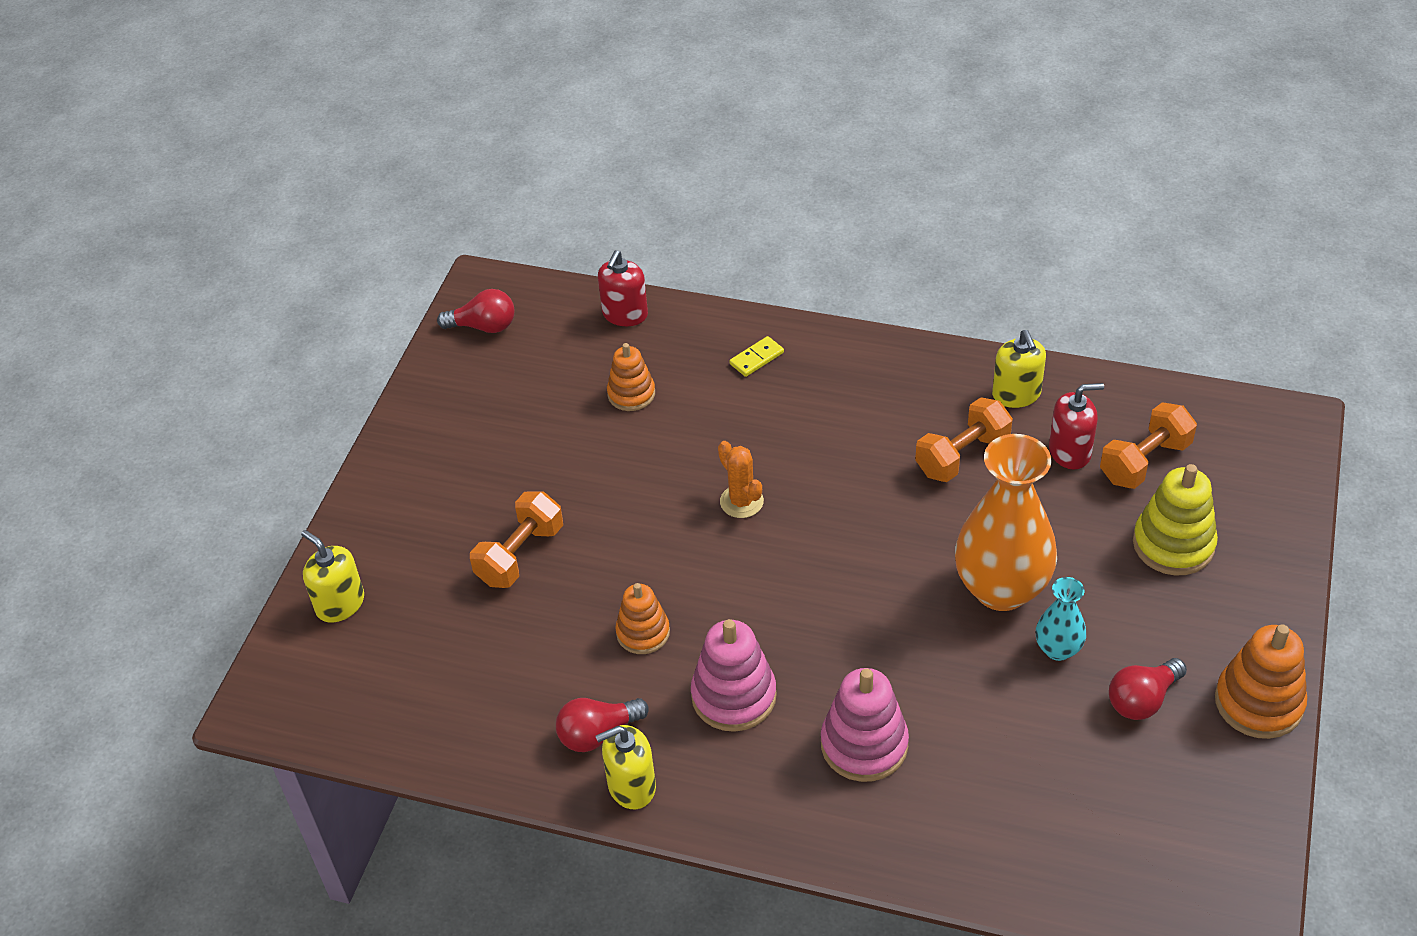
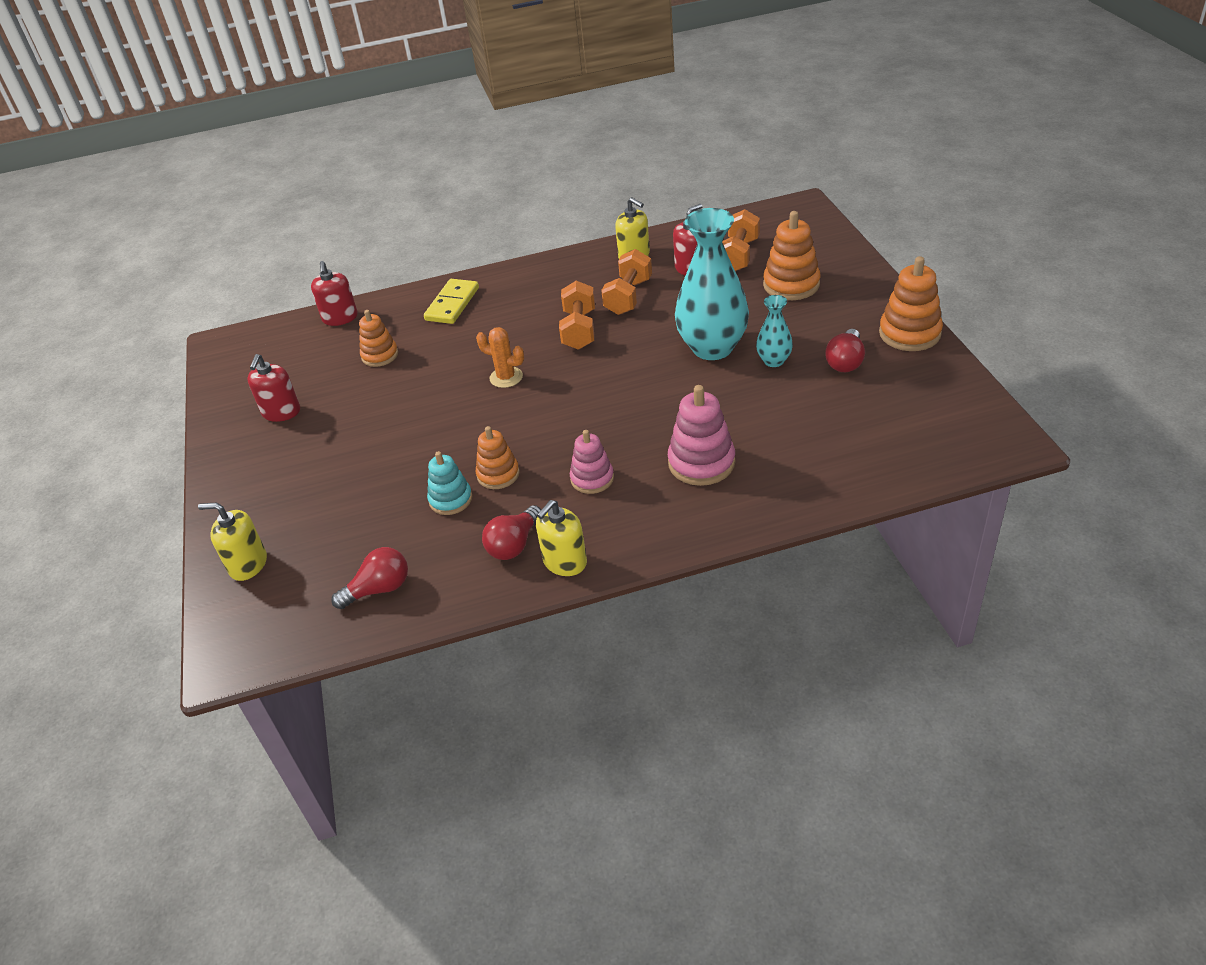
camera: 30 degrees left, 5 degrees down
red light bulb [437,289,514,333] -> red light bulb moved to [331,547,408,609]
orange dumbbell [470,491,563,588] -> orange dumbbell moved to [559,281,595,350]
pink stacking toy [691,619,777,732] -> pink stacking toy [570,430,614,494], size x0.65
yellow domino [730,336,784,377] -> yellow domino [424,279,479,324], size x1.69
orange vase [955,434,1057,611] -> turquoise vase [675,208,749,360]
yellow stacking toy [1133,464,1218,576] -> orange stacking toy [763,211,820,300]
none -> red soap dispenser [247,354,300,422]
none -> turquoise stacking toy [427,451,472,515]

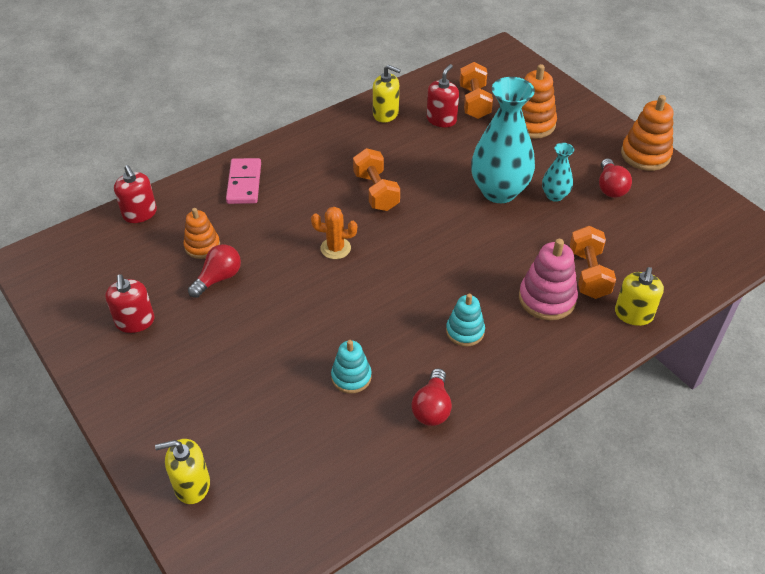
camera: 25 degrees left, 5 degrees up
red light bulb [331,547,408,609] -> red light bulb moved to [188,244,241,298]
yellow domino [424,279,479,324] -> pink domino [226,158,261,204]
orange stacking toy [476,426,520,489] -> none
yellow soap dispenser [536,500,587,576] -> yellow soap dispenser moved to [615,267,664,326]
pink stacking toy [570,430,614,494] -> turquoise stacking toy [446,294,485,346]
orange dumbbell [601,249,652,315] -> orange dumbbell moved to [570,226,616,299]

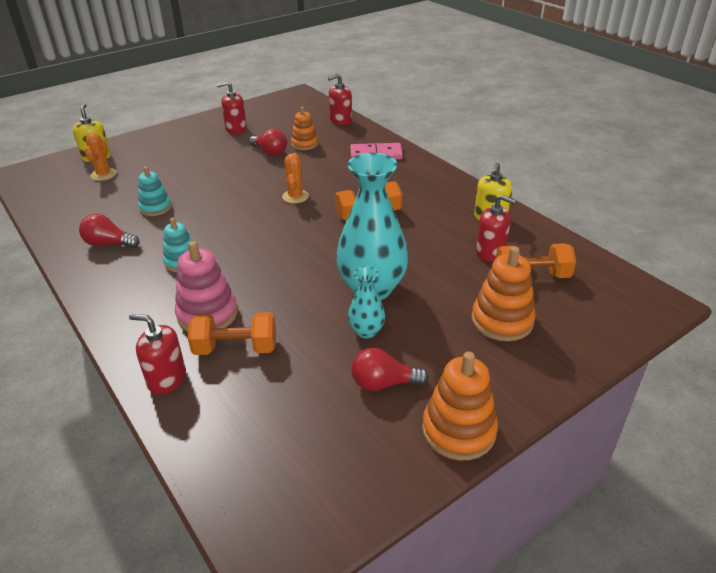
camera: 90 degrees right, 10 degrees down
yellow soap dispenser [615,267,664,326] -> red soap dispenser [129,314,186,394]
none -> orange cactus [85,133,117,181]

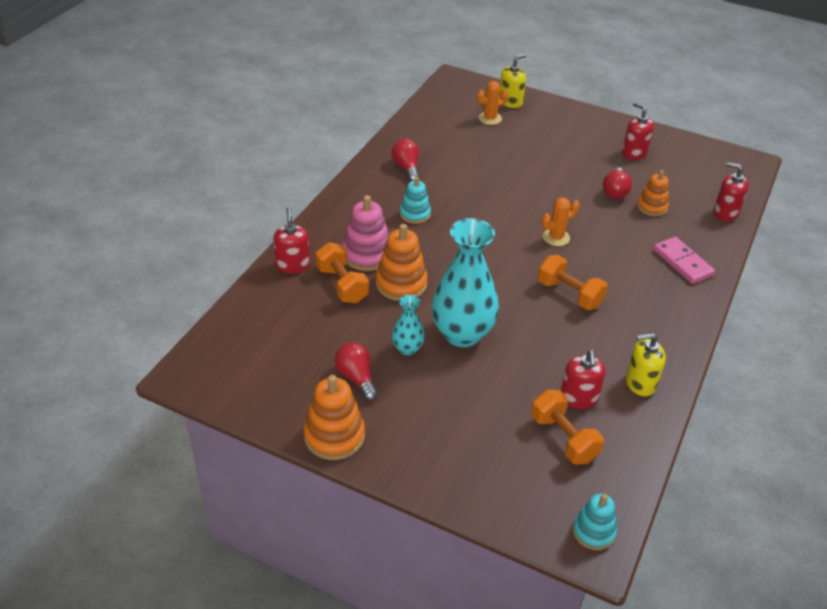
camera: 60 degrees right, 5 degrees up
turquoise stacking toy [138,167,172,216] -> turquoise stacking toy moved to [573,494,617,550]
orange stacking toy [472,246,536,341] -> orange stacking toy moved to [376,224,428,301]

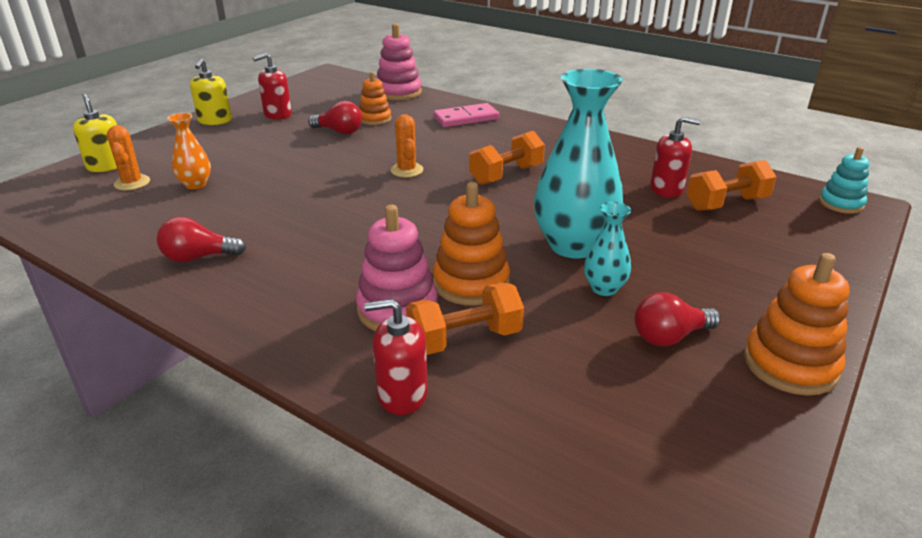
camera: 80 degrees left, 10 degrees down
turquoise stacking toy [400,177,431,224] -> none
yellow soap dispenser [626,333,666,396] -> yellow soap dispenser moved to [190,58,232,125]
red soap dispenser [714,162,749,222] -> pink stacking toy [377,23,422,100]
none -> orange vase [167,113,211,189]

